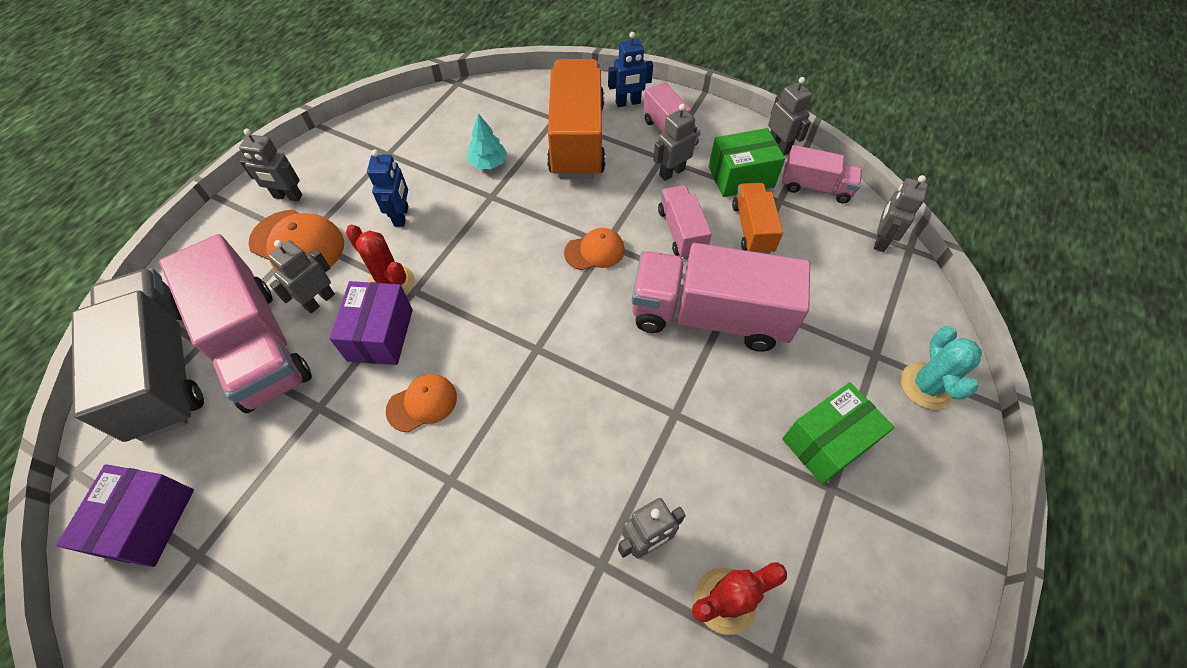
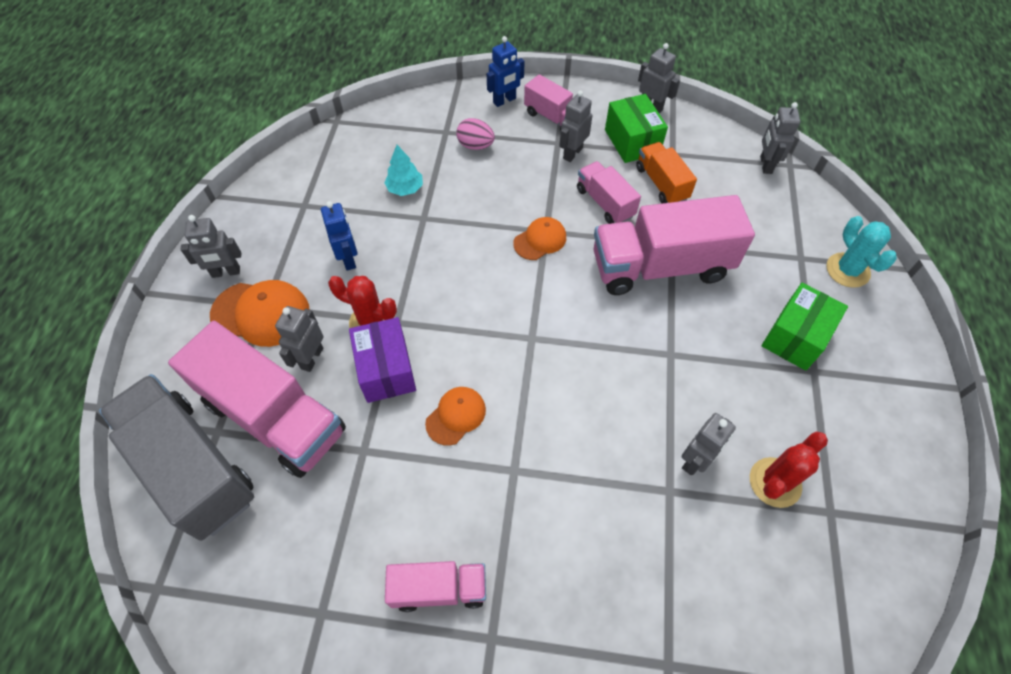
camera: 20 degrees left, 0 degrees up
purple box [56,464,194,567] -> none
orange truck [547,59,606,179] -> pink egg [456,118,495,150]
green box [708,128,785,197] -> green box turned 75 degrees counterclockwise [605,94,668,163]
pink truck [782,145,862,204] -> pink truck moved to [385,561,486,612]

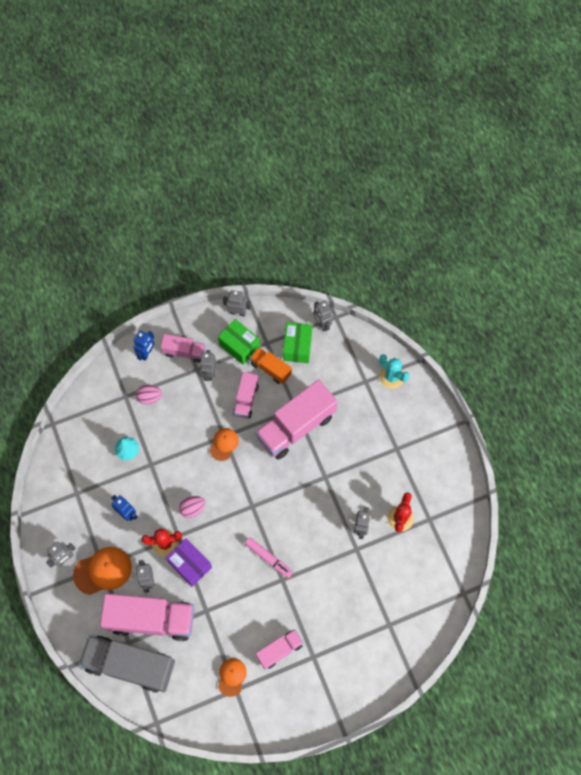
camera: 30 degrees left, 10 degrees up
orange cap [425,387,486,446] -> orange cap moved to [218,658,247,697]
pink truck [577,161,641,224] -> pink truck turned 105 degrees counterclockwise [233,372,259,418]
green box [762,283,848,371] -> green box moved to [283,322,312,363]
none -> pink egg [179,496,205,518]
none -> pink marker [245,537,293,578]

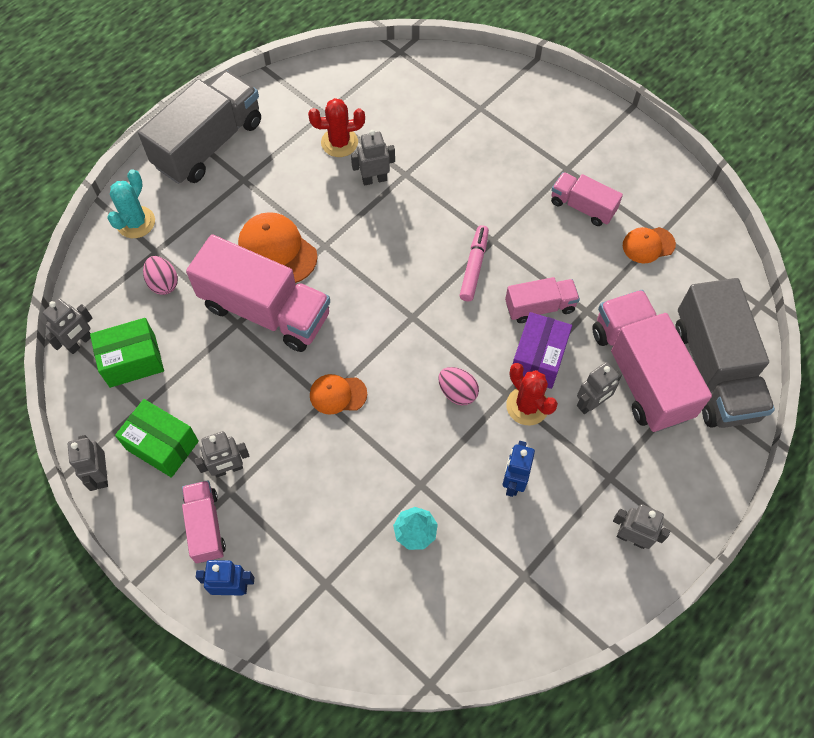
camera: 115 degrees left, 5 degrees down
orange cap [73,547,132,595] -> orange cap moved to [238,212,317,283]
pink egg [136,385,162,404] -> pink egg moved to [143,256,178,295]
green box [218,319,260,365] -> green box turned 75 degrees counterclockwise [115,399,199,478]
pink truck [233,372,259,418] -> pink truck moved to [505,277,580,323]
orange truck [250,347,292,384] -> none
none -> grey truck [138,71,261,184]

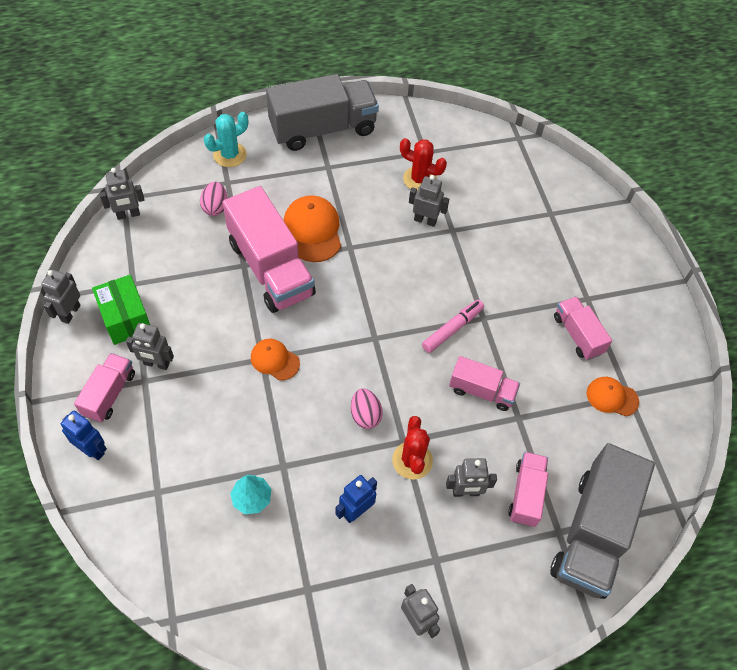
camera: 30 degrees right, 5 degrees down
green box [90,318,164,388] -> none
purple box [513,312,572,389] -> none
pink truck [592,290,712,432] -> pink truck [508,452,548,527], size x0.53

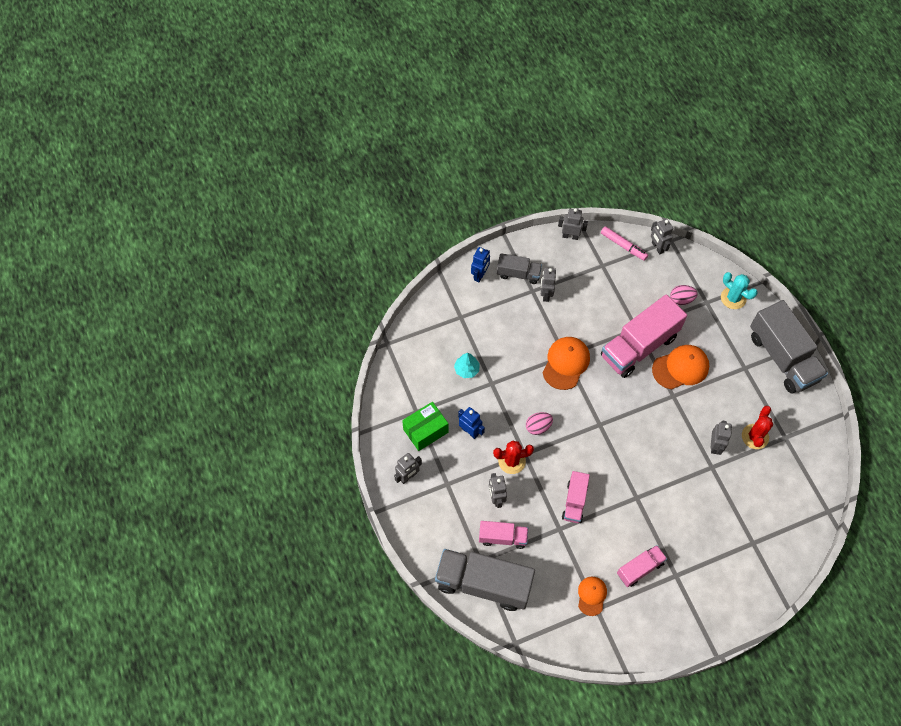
camera: 85 degrees right, 5 degrees up
pink truck [74,353,135,423] -> grey truck [497,253,542,284]
green box [92,275,150,345] -> green box moved to [402,402,448,451]
orange cap [251,339,300,381] -> orange cap [542,337,590,390], size x1.63
pink marker [422,300,484,353] -> pink marker moved to [601,226,648,261]

